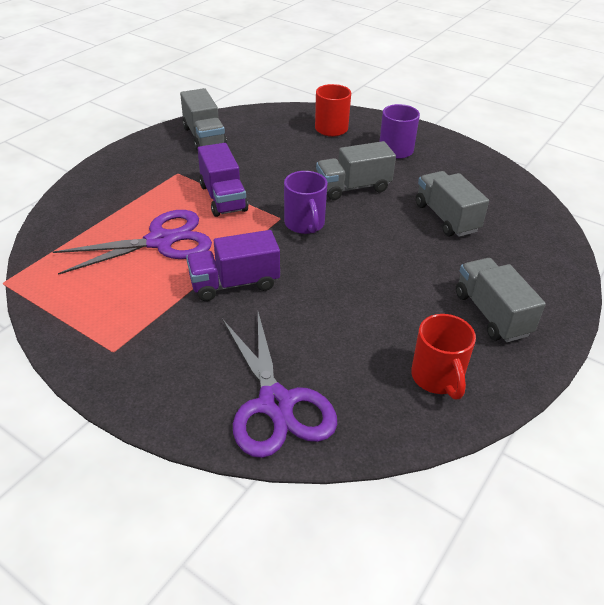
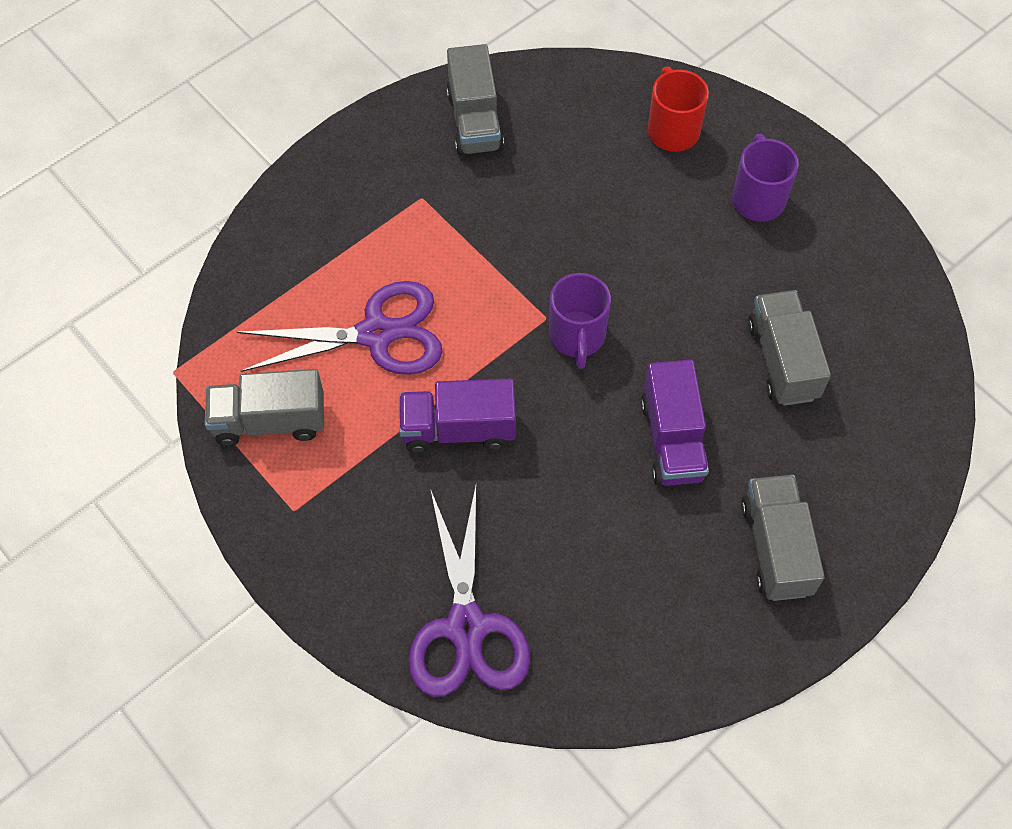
camera: 15 degrees right, 20 degrees up
purple truck [198,143,248,217] -> purple truck moved to [641,360,709,486]
grey truck [316,141,396,200] -> grey truck moved to [205,369,324,446]
red mug [411,314,476,399] -> none

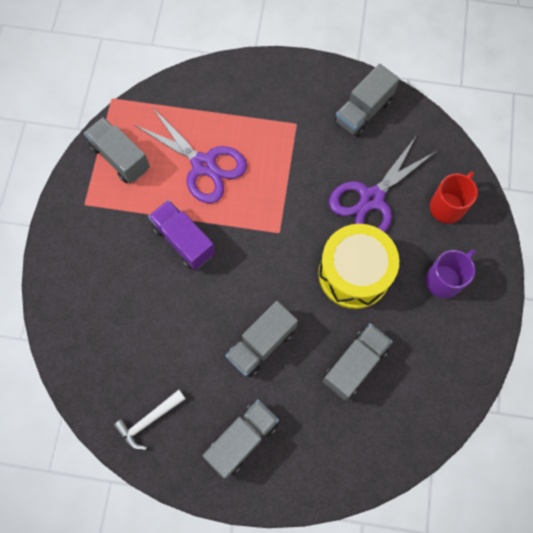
camera: 50 degrees right, 10 degrees up
purple scissors [409,486,530,697] -> purple scissors moved to [329,135,438,232]
purple mug [549,273,611,369] -> none
purple truck [641,360,709,486] -> grey truck [225,301,298,377]
none -> white hammer [113,390,186,450]
none -> yellow drum [318,224,399,309]

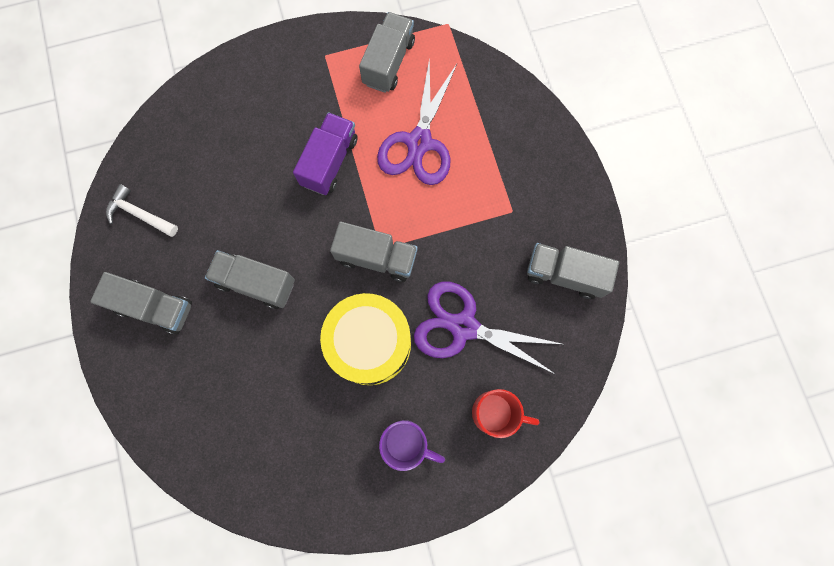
camera: 65 degrees right, 5 degrees up
grey truck [323,323,393,400] -> grey truck moved to [330,222,418,282]

